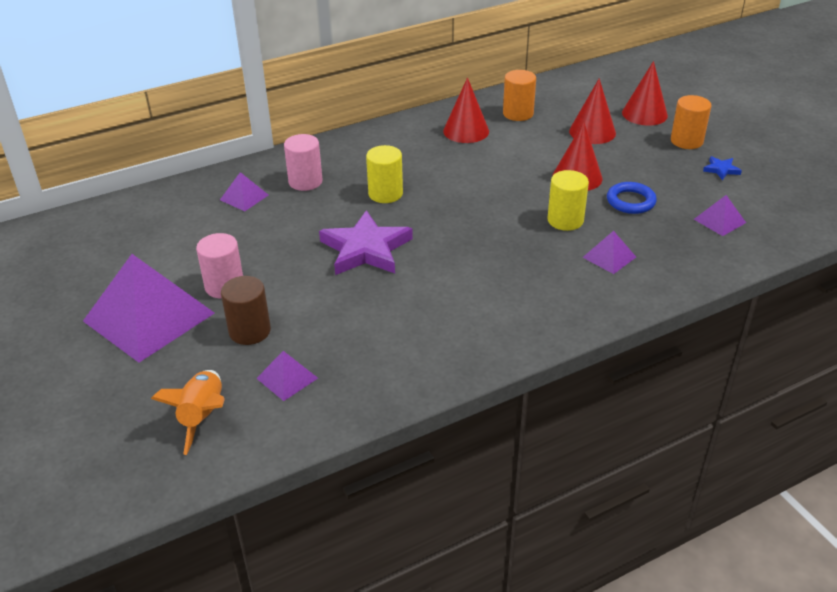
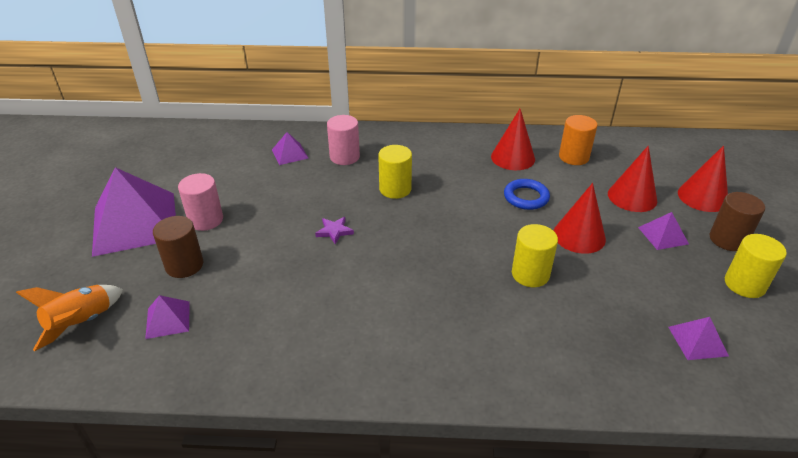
camera: 30 degrees right, 0 degrees up
purple star [319,210,413,275] -> purple star [315,217,354,245], size x0.43
purple pyramid [582,231,636,274] -> purple pyramid moved to [638,212,689,250]
blue ring [607,182,657,214] -> blue ring moved to [504,179,550,210]
orange cylinder [671,95,711,149] -> brown cylinder [709,192,765,251]
blue star [703,156,742,180] -> yellow cylinder [725,234,787,298]

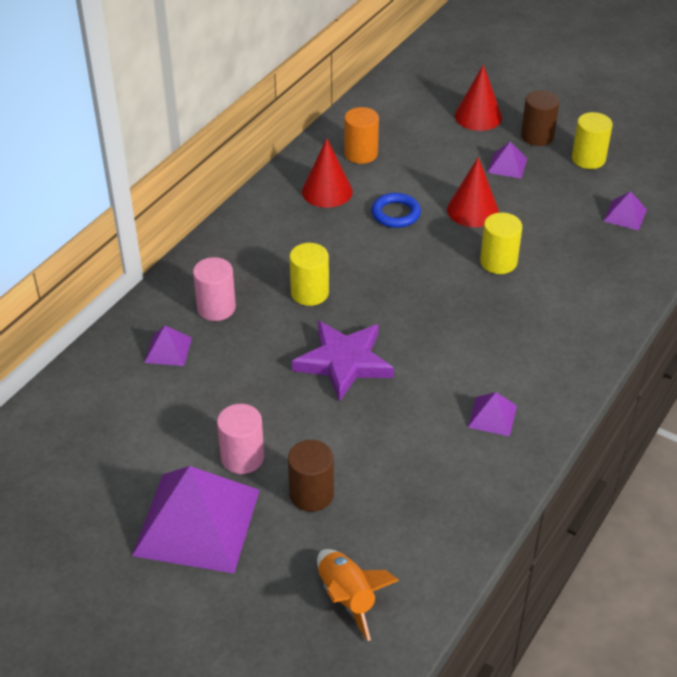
camera: 60 degrees left, 5 degrees up
purple pyramid [145,295,190,339] -> purple pyramid moved to [468,392,517,437]
purple star [315,217,354,245] -> purple star [292,321,394,402], size x2.32
red cone [608,145,657,212] -> none

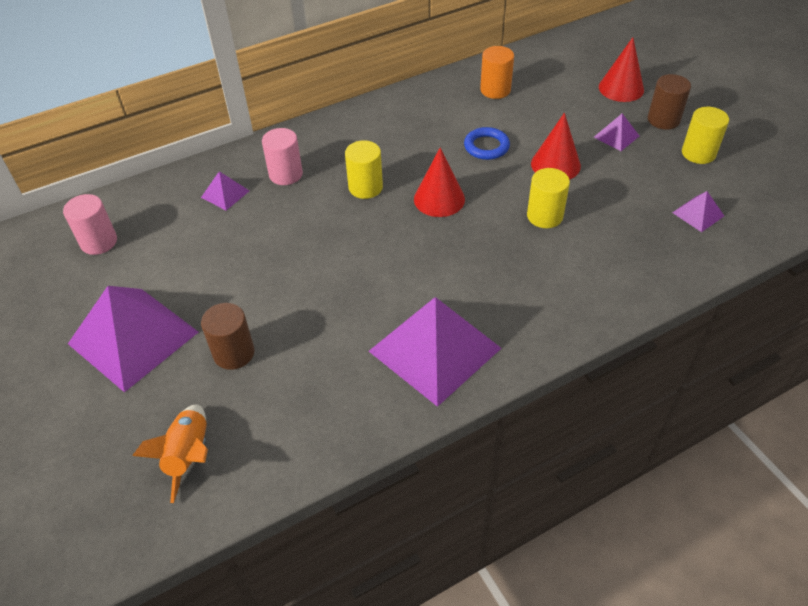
camera: 30 degrees right, 5 degrees up
pink cylinder [217,404,264,474] -> pink cylinder moved to [63,194,117,255]
purple star [292,321,394,402] -> none
red cone [302,138,353,208] -> red cone moved to [414,147,465,217]
purple pyramid [468,392,517,437] -> purple pyramid [369,297,501,407], size x2.27

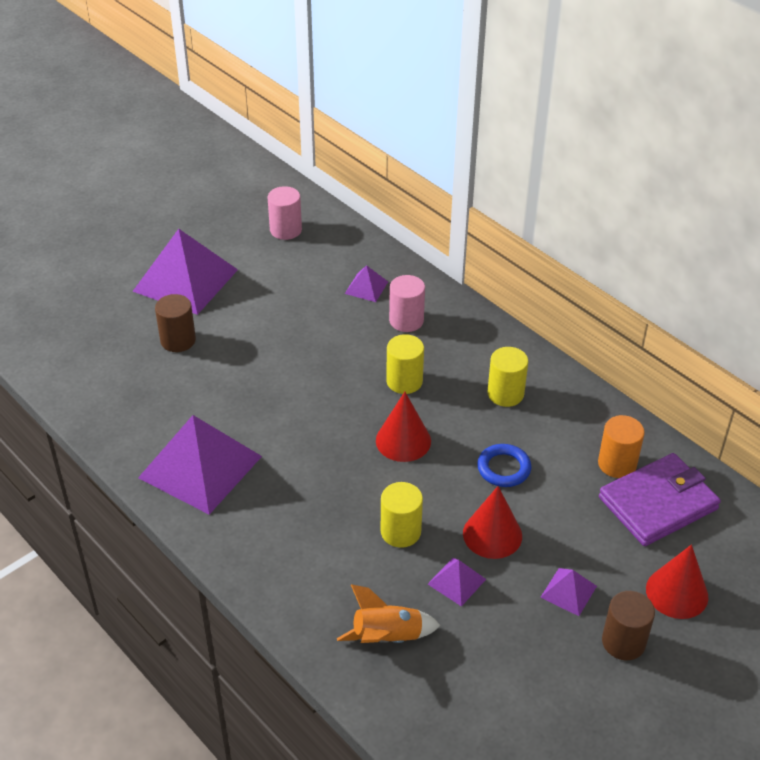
camera: 75 degrees right, 5 degrees down
orange rocket [132,405,208,503] -> orange rocket moved to [337,584,440,643]
purple pyramid [672,191,724,232] -> purple pyramid moved to [428,558,486,607]
yellow cylinder [682,107,729,164] -> yellow cylinder moved to [487,347,528,407]
none -> purple wallet [599,453,721,546]

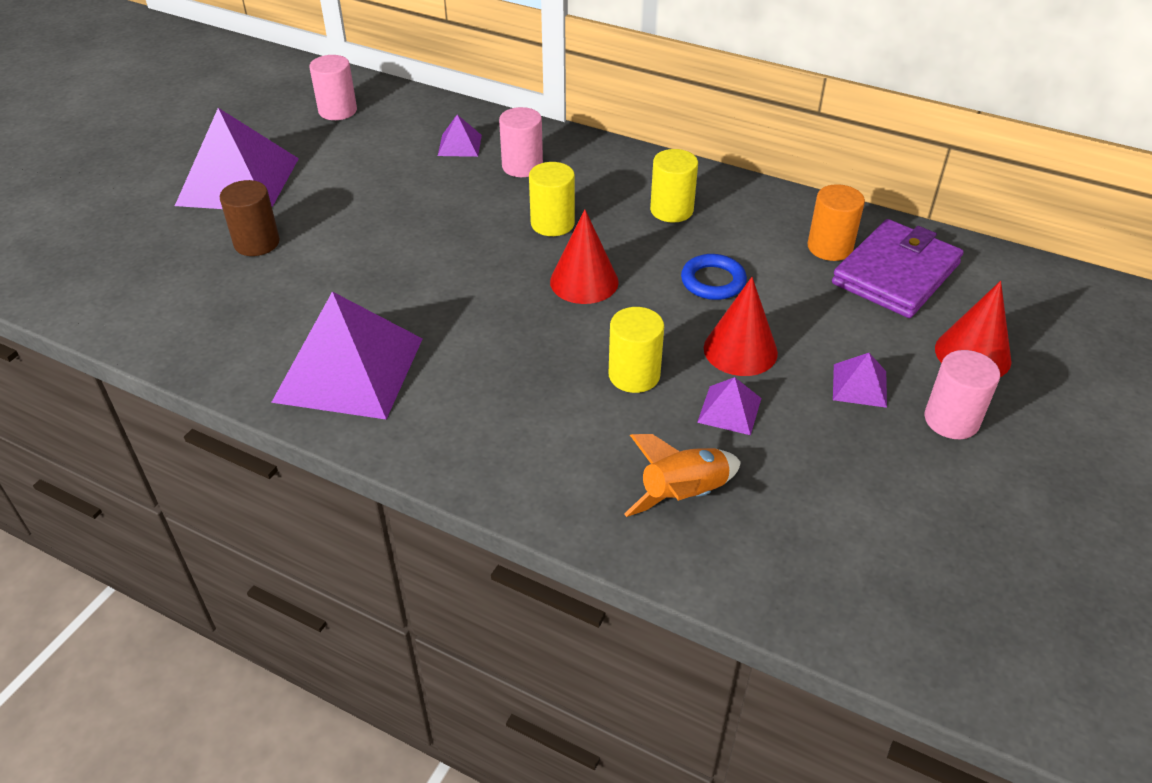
camera: 20 degrees left, 0 degrees up
brown cylinder [602,591,655,660] -> pink cylinder [924,350,1000,439]

